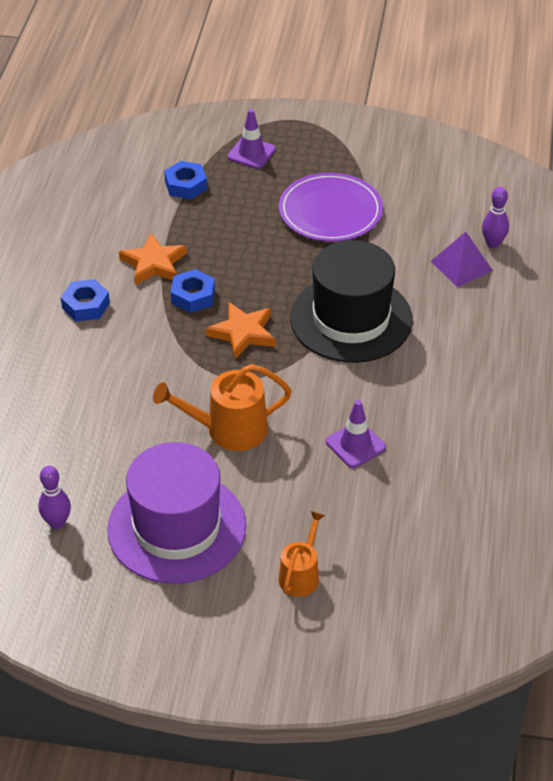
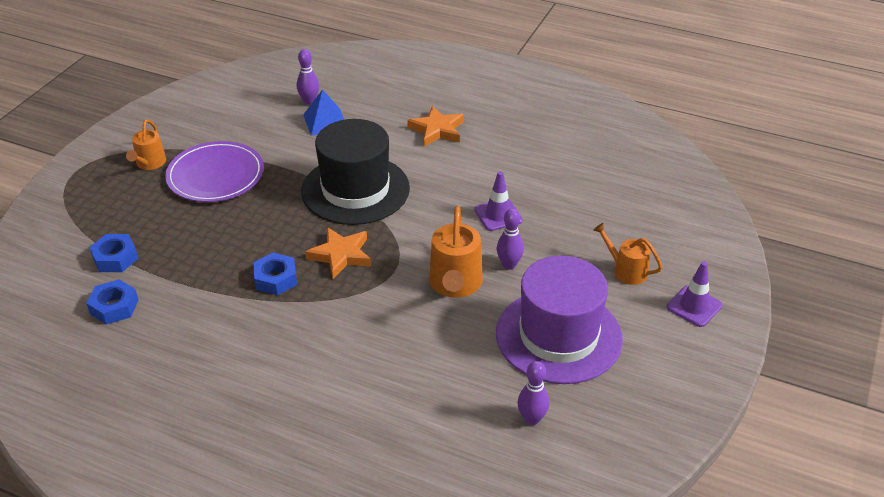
camera: 75 degrees left, 5 degrees down
blue nut [61,279,110,322] -> blue nut moved to [86,279,138,325]
orange star [119,233,187,285] -> orange star moved to [407,106,464,146]
purple traffic cone [227,109,276,169] -> purple traffic cone moved to [667,262,723,327]
purple pyramid [431,232,493,287] -> blue pyramid [303,89,344,136]
none -> orange watering can [126,119,166,170]
none -> purple bowling pin [497,209,524,270]

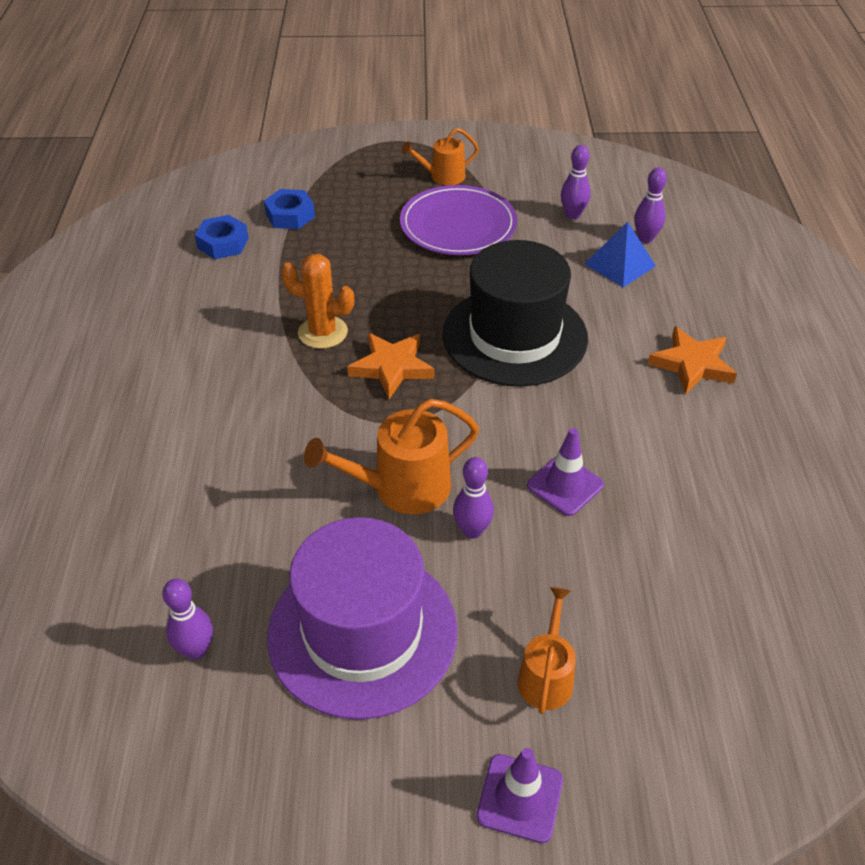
camera: 65 degrees right, 5 degrees up
blue nut [253,253,297,295] -> orange cactus [281,254,354,349]
none -> purple bowling pin [561,145,591,219]

